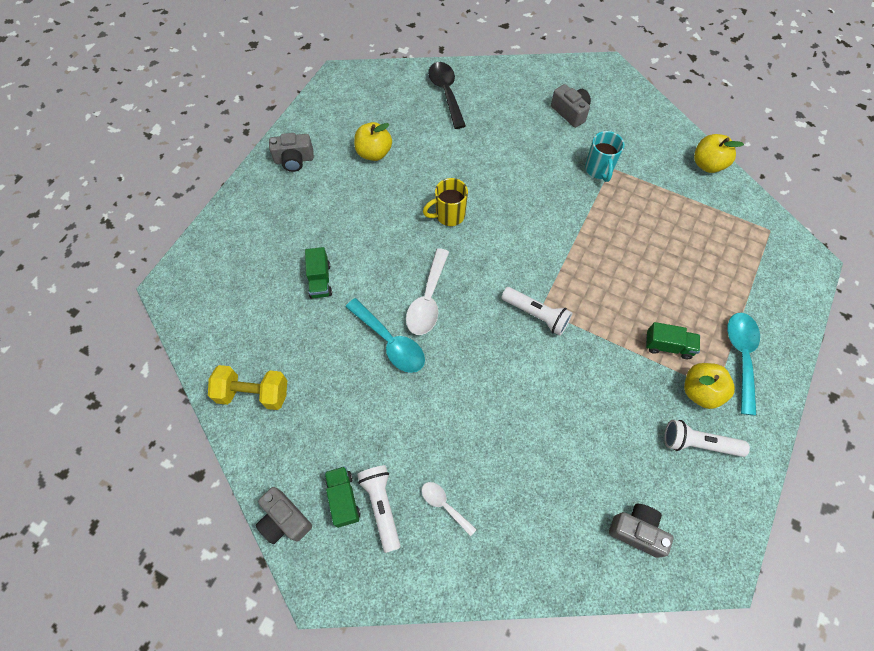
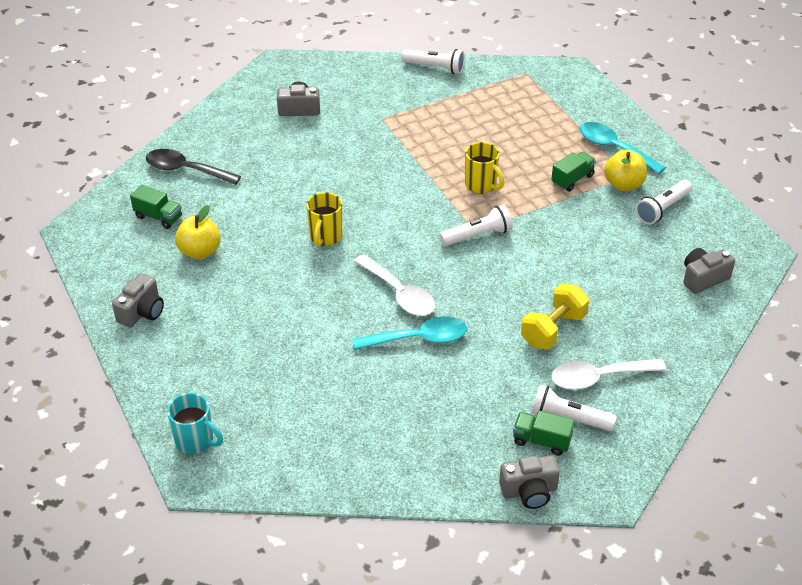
camera: 55 degrees left, 20 degrees down
yellow dumbbell [208,365,287,410] -> yellow dumbbell moved to [521,284,589,349]
green truck [305,247,332,298] -> green truck moved to [130,185,182,229]
white spoon [422,482,477,536] -> white spoon [551,359,666,390], size x1.75
turquoise mug [585,131,624,182] -> turquoise mug moved to [167,393,223,454]
yellow apple [694,134,744,173] -> white flashlight [402,49,465,74]
none -> yellow mug [465,142,504,194]

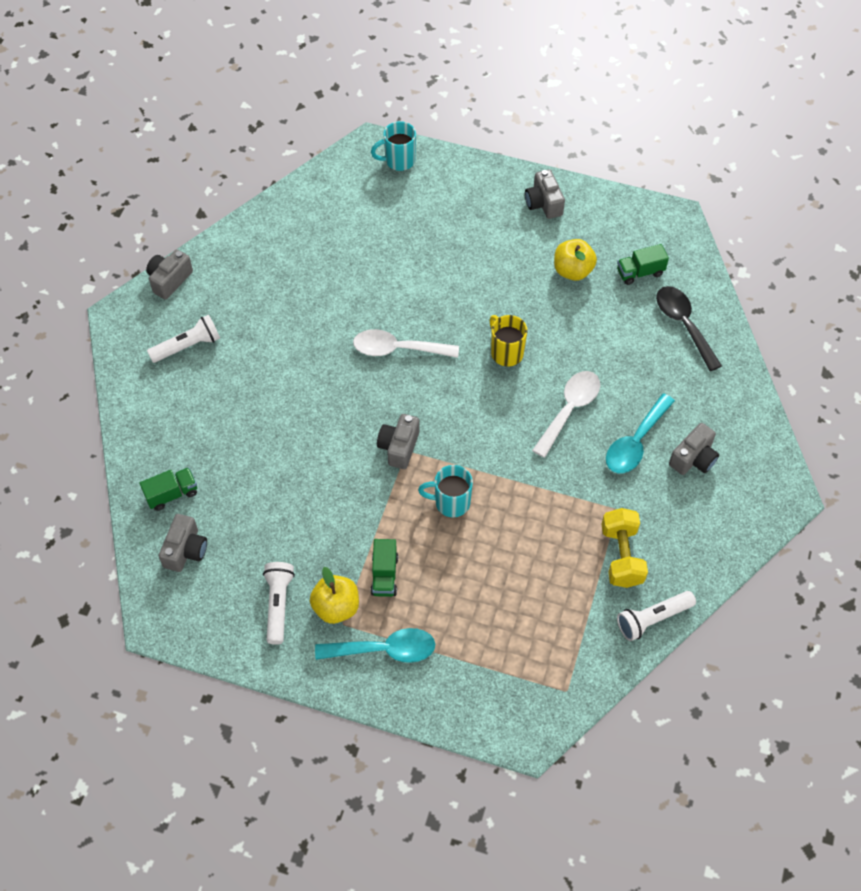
camera: 135 degrees right, 15 degrees up
black spoon [146,149,241,185] -> black spoon turned 90 degrees counterclockwise [656,286,722,371]
turquoise spoon [352,316,467,351] -> turquoise spoon moved to [606,393,675,473]
white flashlight [439,205,513,246] -> grey camera [377,414,420,469]
yellow mug [465,142,504,194] -> turquoise mug [418,465,473,517]
green truck [513,411,575,456] -> green truck moved to [140,467,197,511]
yellow dumbbell [521,284,589,349] -> yellow dumbbell moved to [601,508,648,588]
white spoon [551,359,666,390] -> white spoon moved to [532,371,600,458]

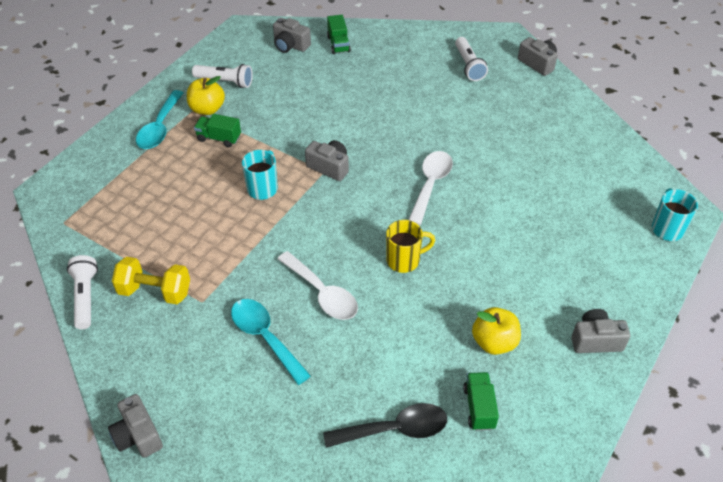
camera: 105 degrees right, 10 degrees down
grey camera [669,423,719,475] -> grey camera moved to [108,394,163,458]

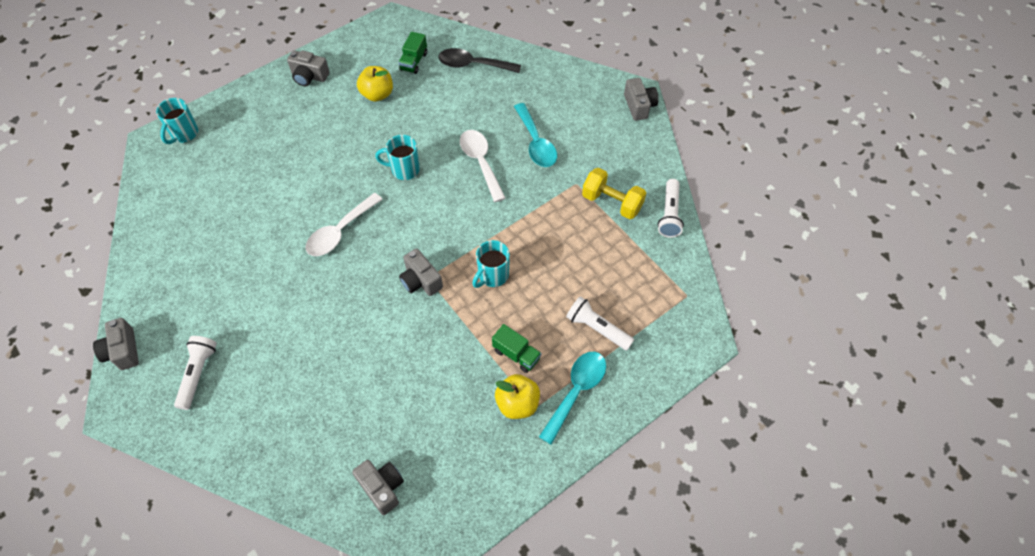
camera: 160 degrees left, 10 degrees up
white flashlight [192,64,253,88] -> white flashlight moved to [566,296,634,350]
green truck [327,15,351,54] -> none
yellow mug [386,220,435,273] -> turquoise mug [375,135,420,180]

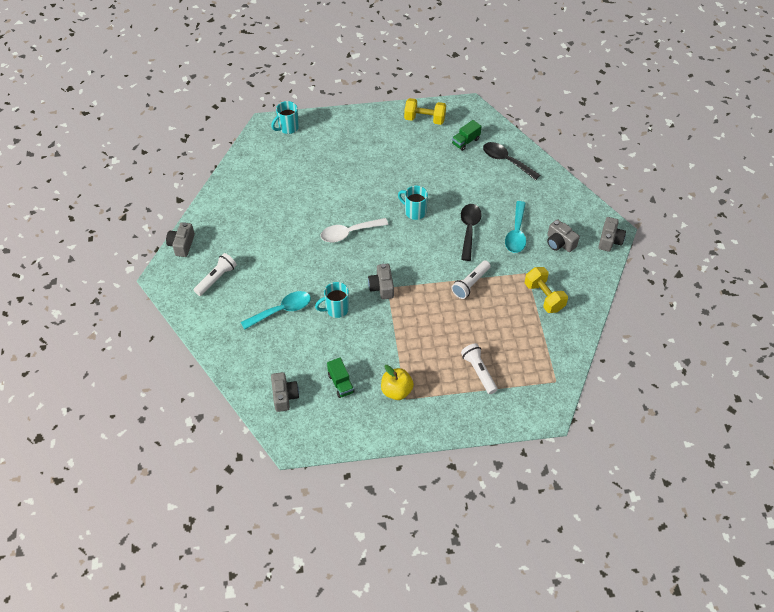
camera: 30 degrees right, 5 degrees down
grey camera [287,50,330,86] -> grey camera moved to [547,219,580,252]
yellow apple [357,66,393,102] -> none
white spoon [460,130,505,202] -> black spoon [461,204,482,261]
turquoise mug [472,240,510,288] -> turquoise mug moved to [315,282,349,318]
green truck [492,324,541,373] -> green truck moved to [327,358,354,398]
turquoise spoon [539,352,606,445] -> turquoise spoon moved to [241,291,311,330]
white flashlight [657,179,684,238] -> white flashlight moved to [452,260,491,299]
none -> yellow dumbbell [404,98,446,125]

